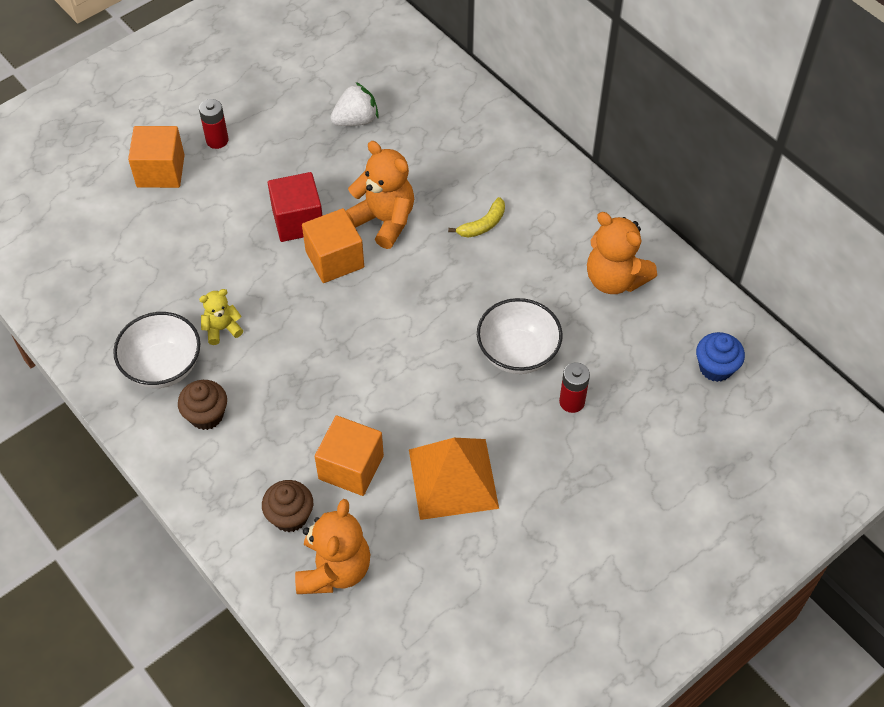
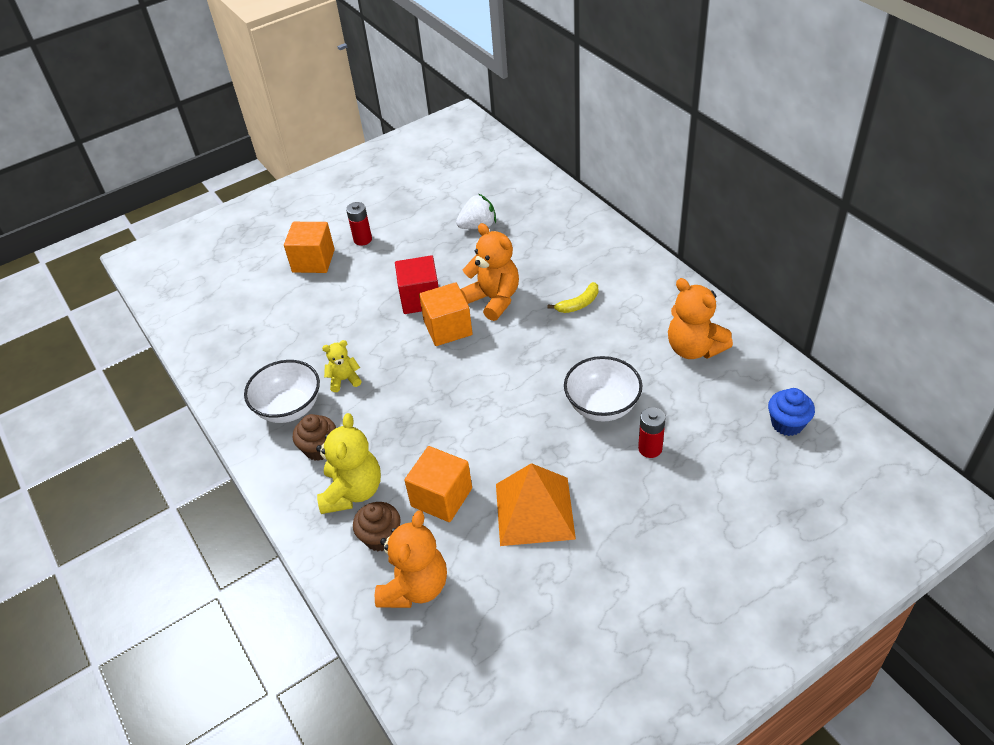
camera: 10 degrees right, 10 degrees down
none -> yellow teddy bear [316,413,381,514]

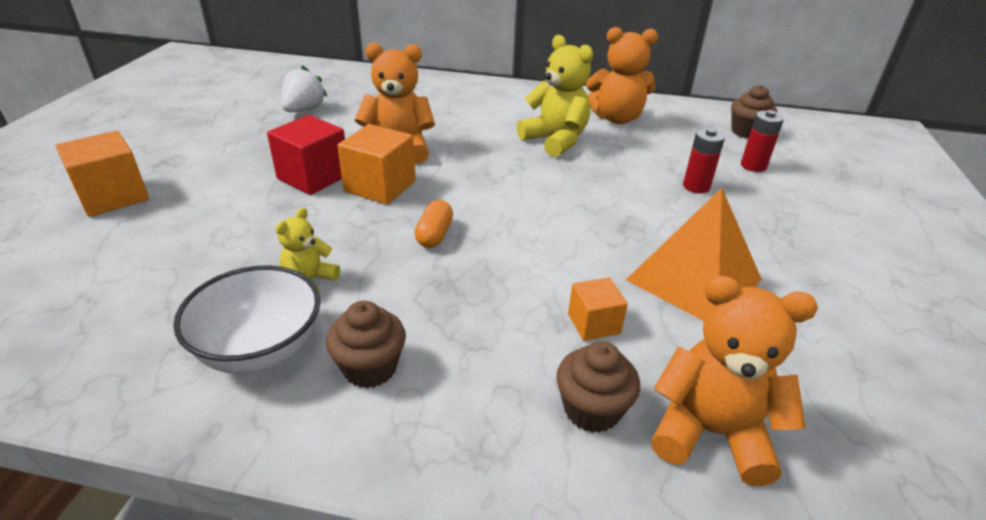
camera: 50 degrees left, 10 degrees down
yellow teddy bear [316,413,381,514] -> yellow teddy bear moved to [517,35,593,157]
red battery [346,202,372,246] -> red battery moved to [741,110,784,172]
orange teddy bear [375,510,447,608] -> orange teddy bear turned 45 degrees counterclockwise [651,276,818,486]
orange cube [404,446,472,522] -> orange cube [568,277,628,341], size x0.59
yellow banana [548,282,598,313] -> none
white bowl [564,356,642,422] -> none
blue cupcake [768,388,815,436] -> brown cupcake [731,85,777,138]
none -> orange capsule [414,200,453,248]

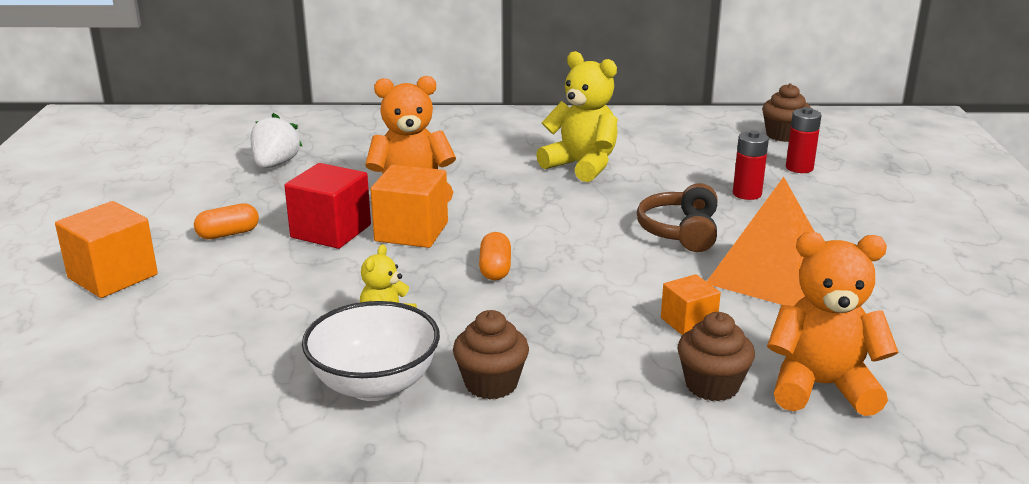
camera: 10 degrees left, 10 degrees down
orange teddy bear [586,27,658,124] -> none
none -> orange capsule [194,203,259,239]
none -> brown headphones [637,183,718,252]

